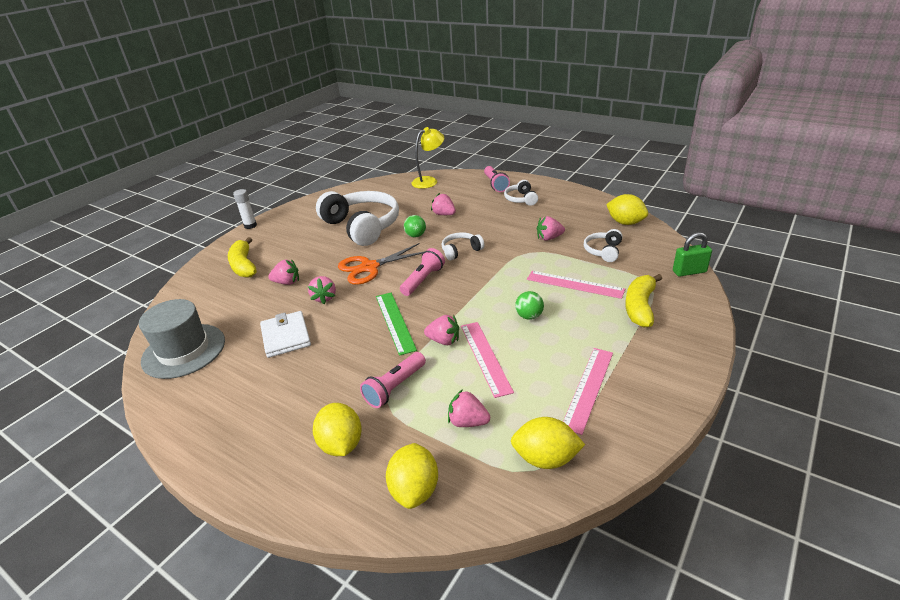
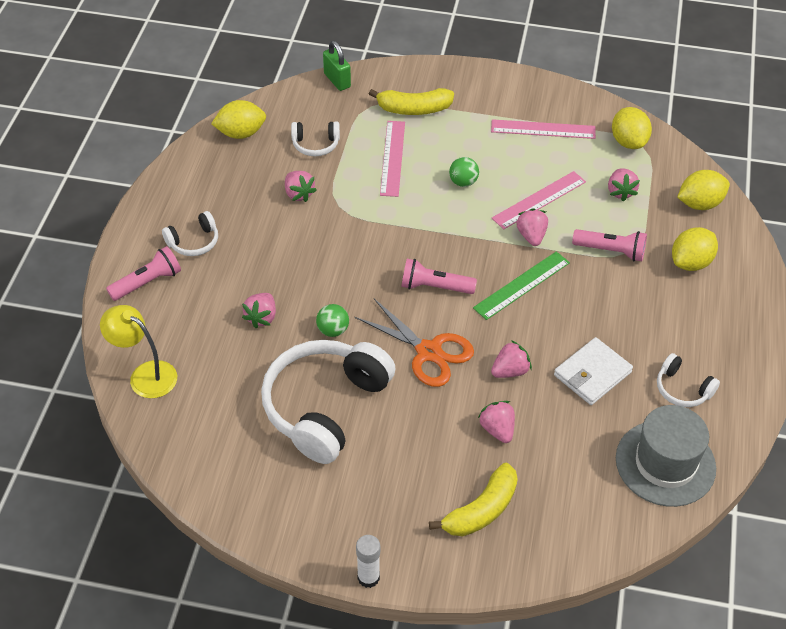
camera: 115 degrees left, 15 degrees up
white headphones [442,232,485,261] -> white headphones moved to [657,353,720,407]
yellow lemon [606,194,648,225] -> yellow lemon turned 60 degrees clockwise [211,100,266,139]

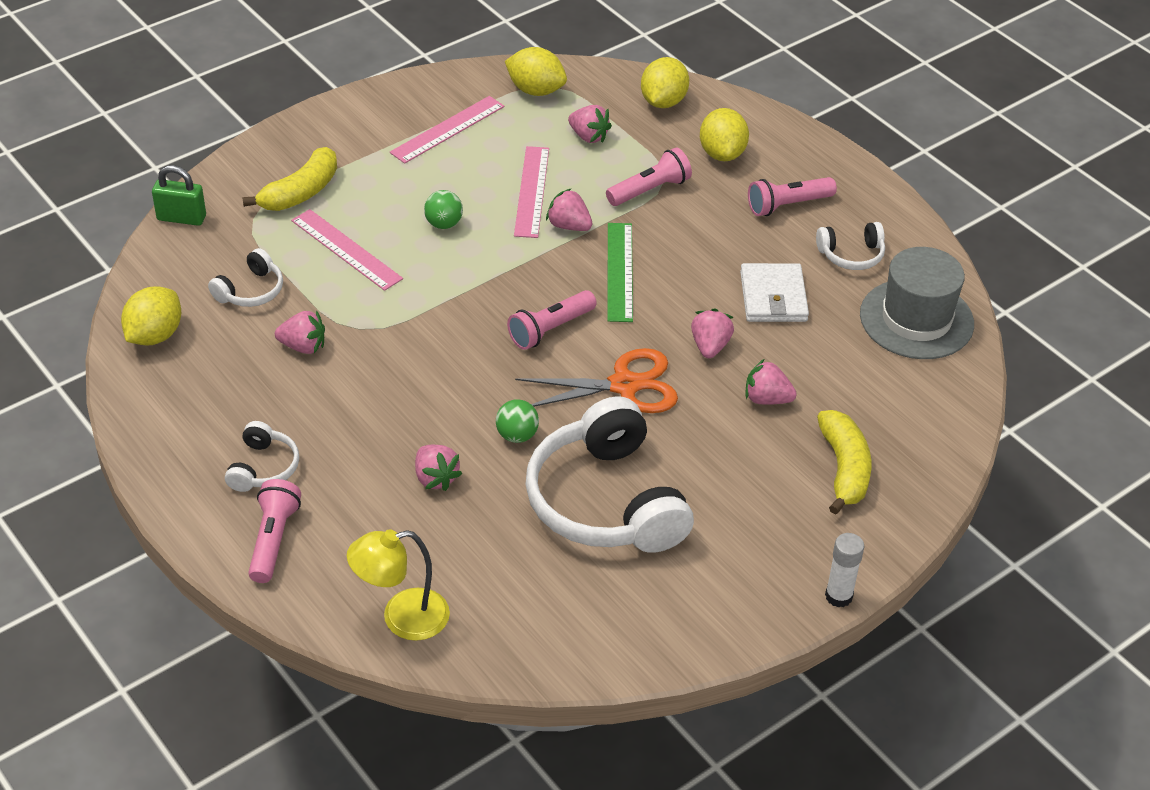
camera: 50 degrees left, 5 degrees down
none -> pink flashlight [748,177,837,216]

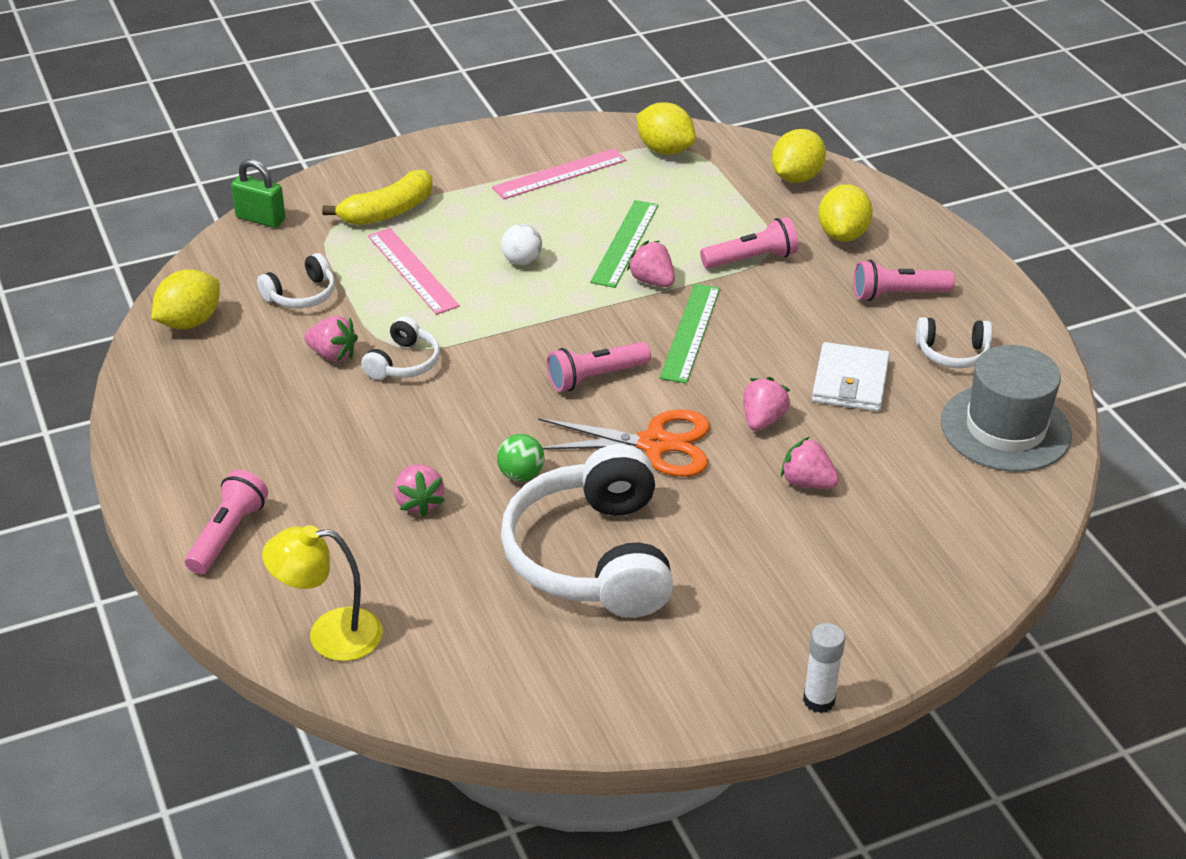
camera: 15 degrees right, 5 degrees down
white headphones [225,421,299,492] -> white headphones moved to [361,317,440,380]
green ball [424,190,463,229] -> white ball [501,224,542,265]
pink ruler [514,146,549,238] -> green ruler [590,200,658,288]
pink strawberry [568,105,612,143] -> none
yellow banana [817,410,871,515] -> none

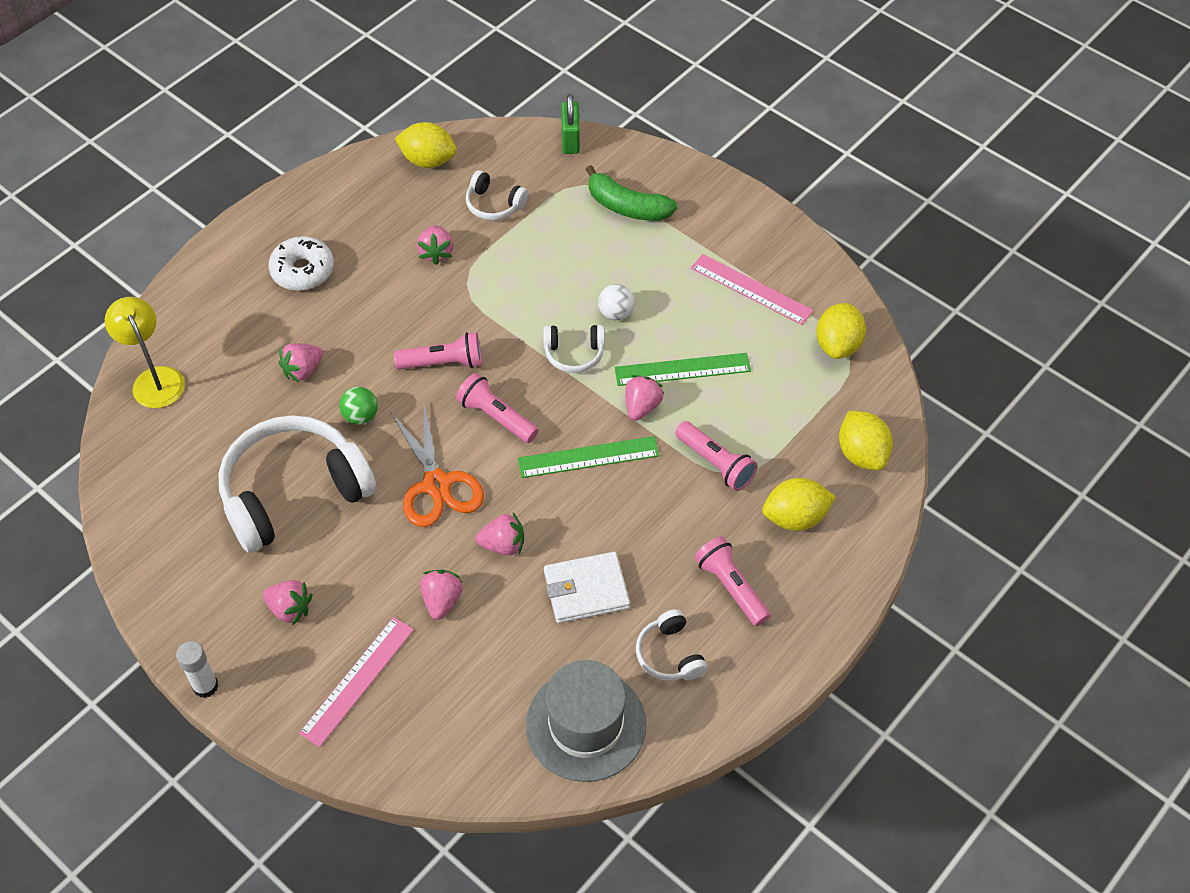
camera: 65 degrees right, 15 degrees up
pink flashlight [185,470,268,574] -> pink flashlight moved to [394,332,482,369]
yellow banana [322,170,433,225] -> green banana [585,165,678,221]
white headphones [361,317,440,380] -> white headphones moved to [543,325,605,373]
pink ruler [368,228,460,315] -> pink ruler moved to [299,617,414,747]
yellow lemon [772,129,826,183] -> yellow lemon turned 60 degrees clockwise [839,411,893,470]
none -> pink strawberry [263,580,312,625]
none -> white donut [269,236,334,291]

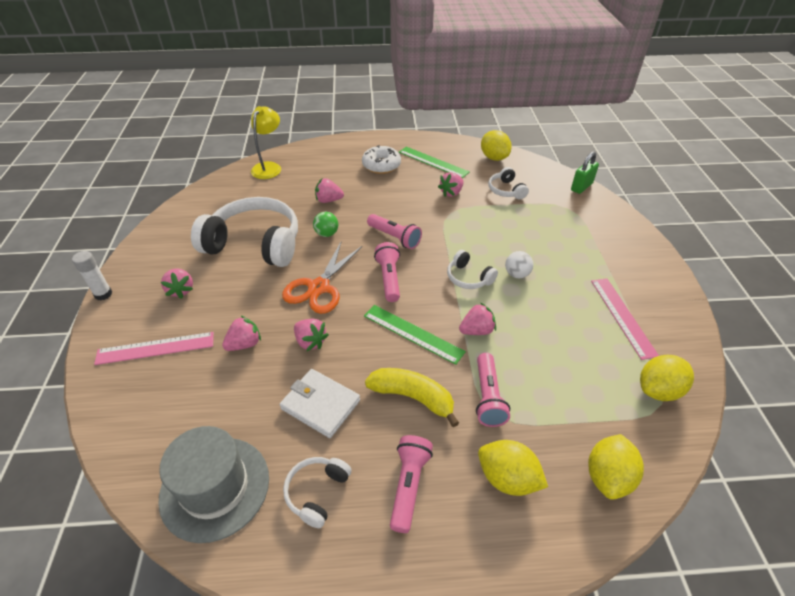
camera: 45 degrees right, 10 degrees down
green banana [585,165,678,221] -> none
green ruler [614,353,751,386] -> green ruler moved to [399,147,470,178]
none -> yellow banana [365,368,459,427]

